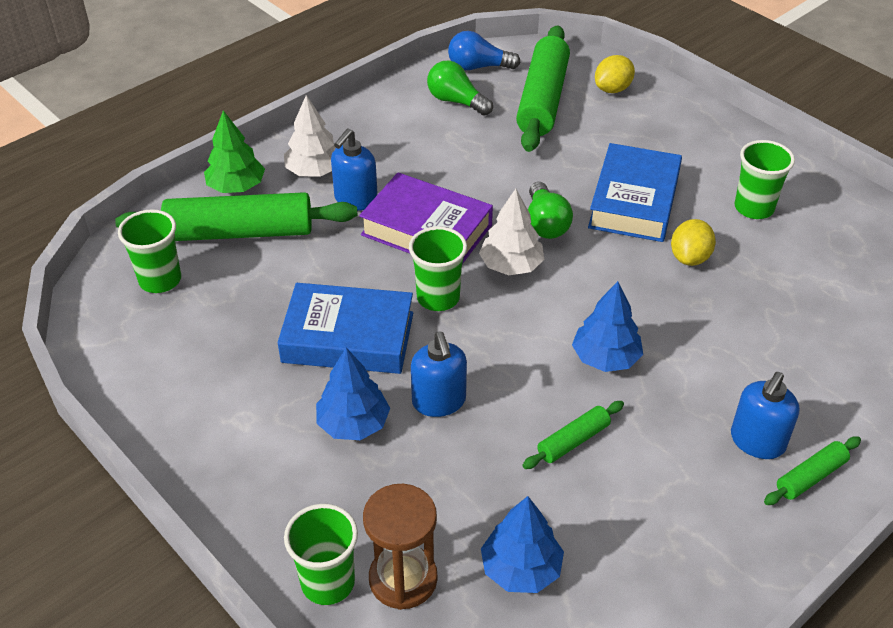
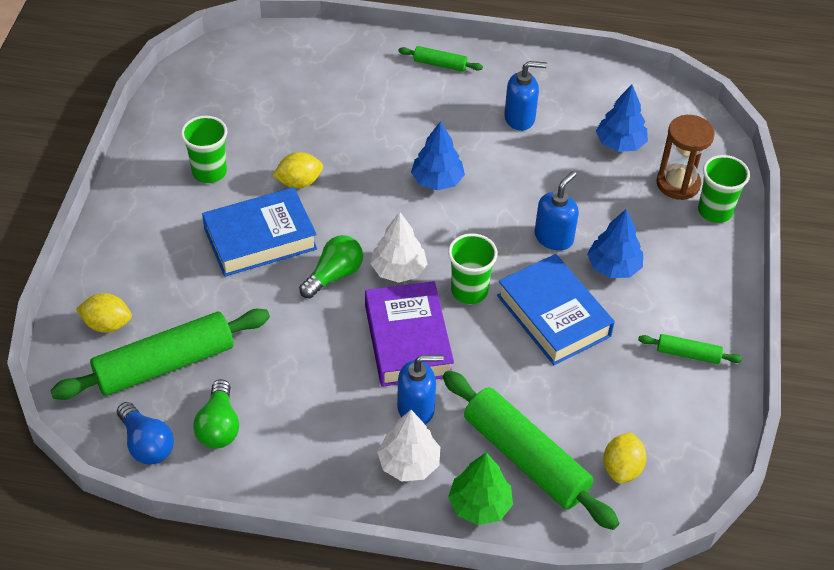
camera: 130 degrees left, 5 degrees up
green cup [118,209,181,293] -> yellow lemon [603,432,646,484]
green rolling pin [522,401,624,469] -> green rolling pin moved to [638,334,742,364]
blue soap dispenser [731,372,799,459] -> blue soap dispenser moved to [504,61,547,131]

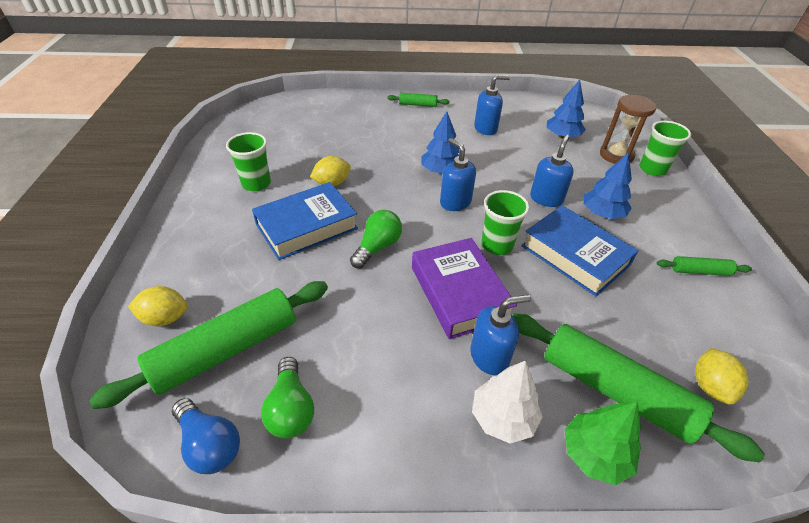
camera: 10 degrees left, 5 degrees down
white tree [370,212,427,283] -> none
none -> blue soap dispenser [440,138,476,211]

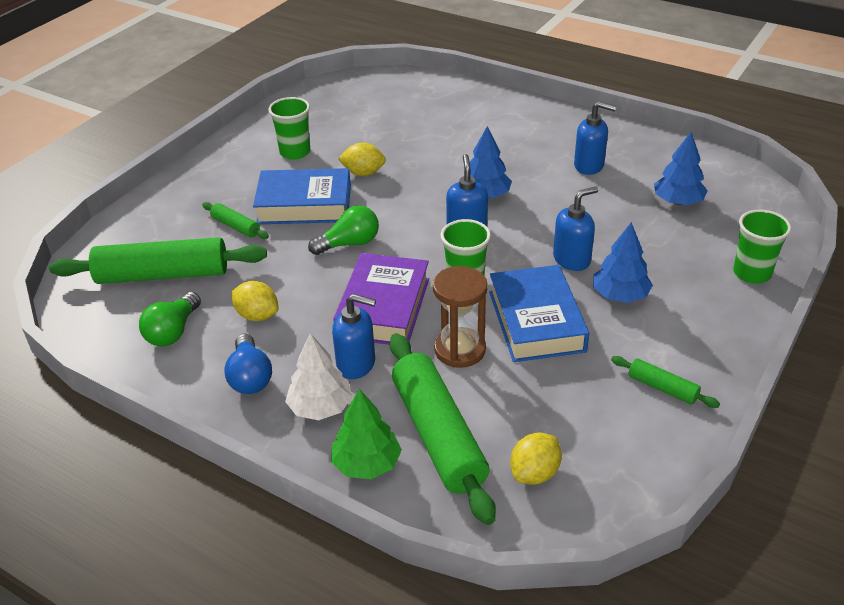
camera: 35 degrees right, 5 degrees down
yellow lemon [128,286,188,326] -> yellow lemon moved to [231,281,279,321]
blue light bulb [172,398,240,474] -> blue light bulb moved to [224,334,272,394]
green rolling pin [387,93,449,107] -> green rolling pin moved to [202,202,269,239]
brown hourglass [600,95,657,164] -> brown hourglass moved to [433,266,488,368]

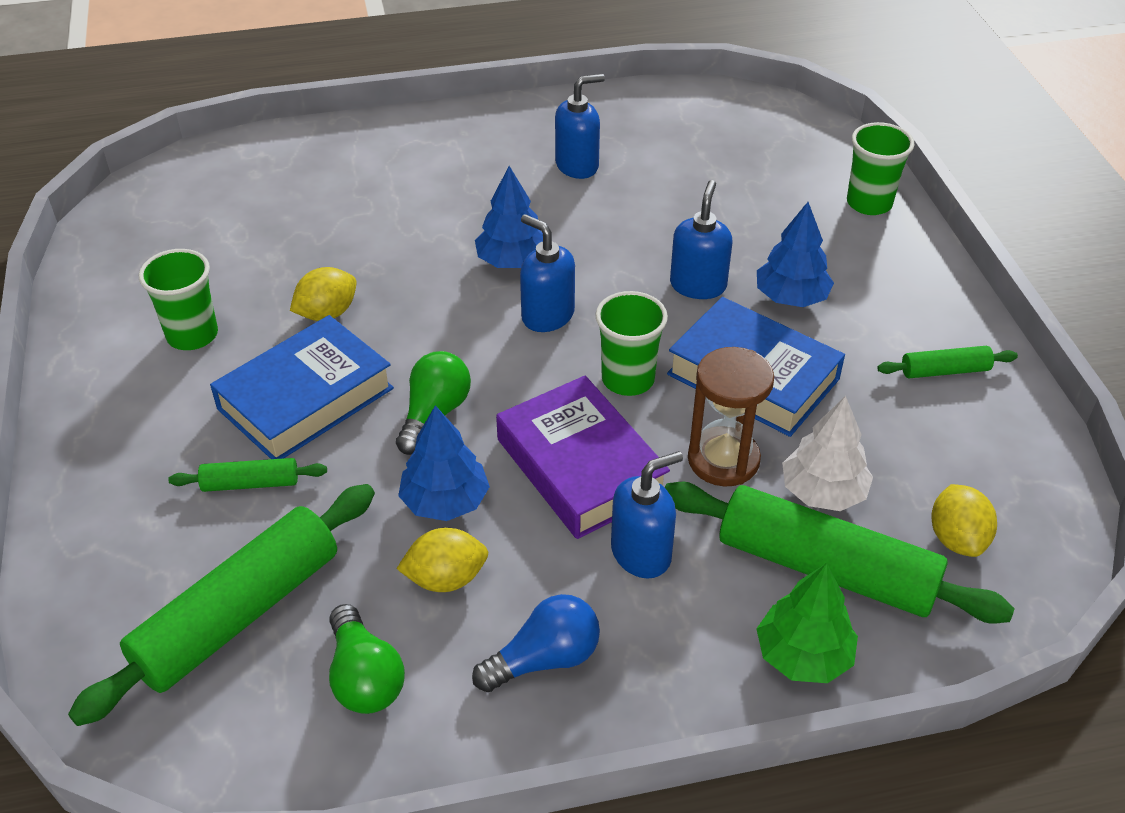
camera: 45 degrees left, 5 degrees up
blue light bulb [224,334,272,394] -> blue light bulb turned 60 degrees counterclockwise [472,594,600,692]
white tree [285,333,353,420] -> white tree moved to [782,396,873,511]
blue tree [654,132,708,205] -> blue tree moved to [398,405,490,521]

